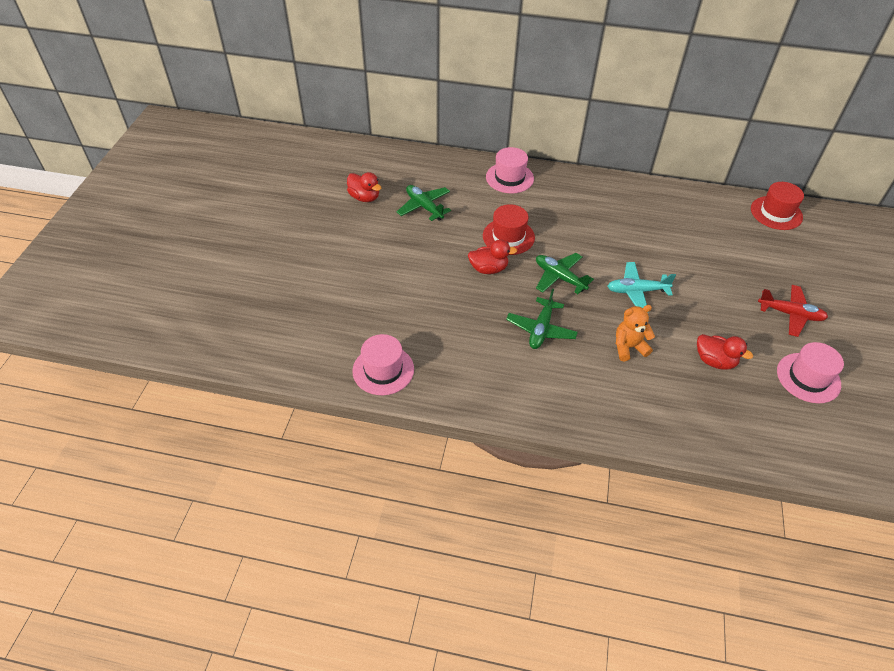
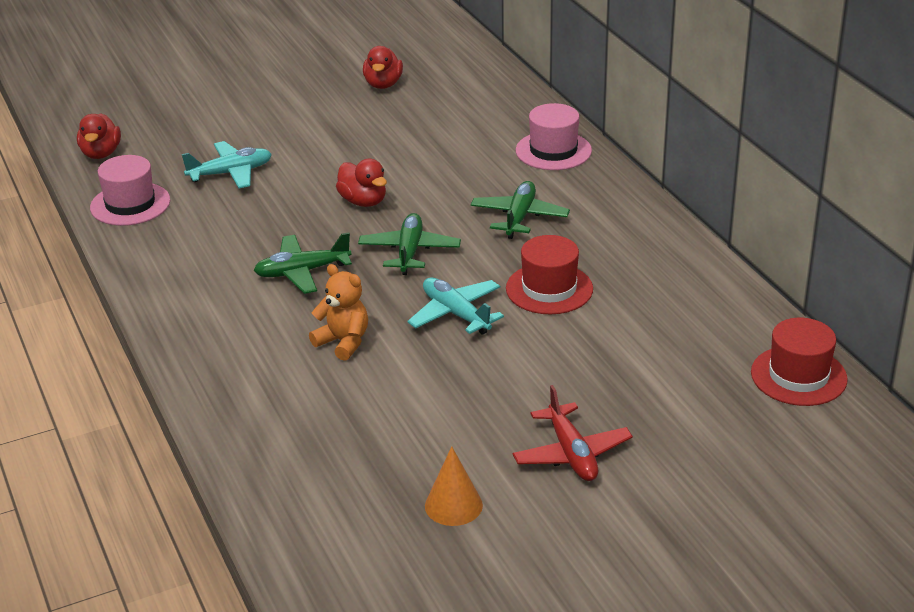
camera: 55 degrees right, 15 degrees down
green plane [397,185,451,221] -> green plane moved to [471,181,570,239]
red hat [483,204,535,255] -> red hat moved to [506,235,593,314]
red duck [697,334,753,369] -> red duck moved to [77,113,121,159]
pink hat [777,342,844,403] -> orange cone [425,446,483,526]
none -> turquoise plane [182,141,272,189]

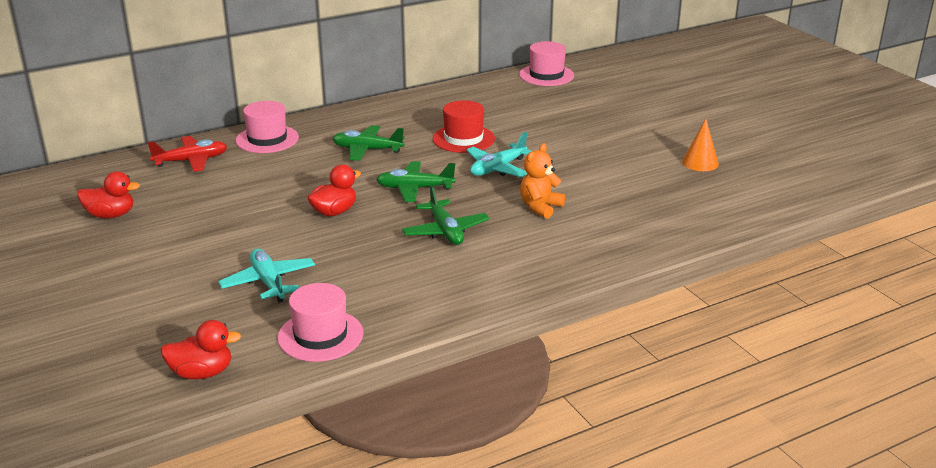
camera: 95 degrees left, 5 degrees down
red plane [512,385,633,481] -> red plane moved to [148,136,227,172]
red hat [751,318,848,406] -> pink hat [519,41,574,86]

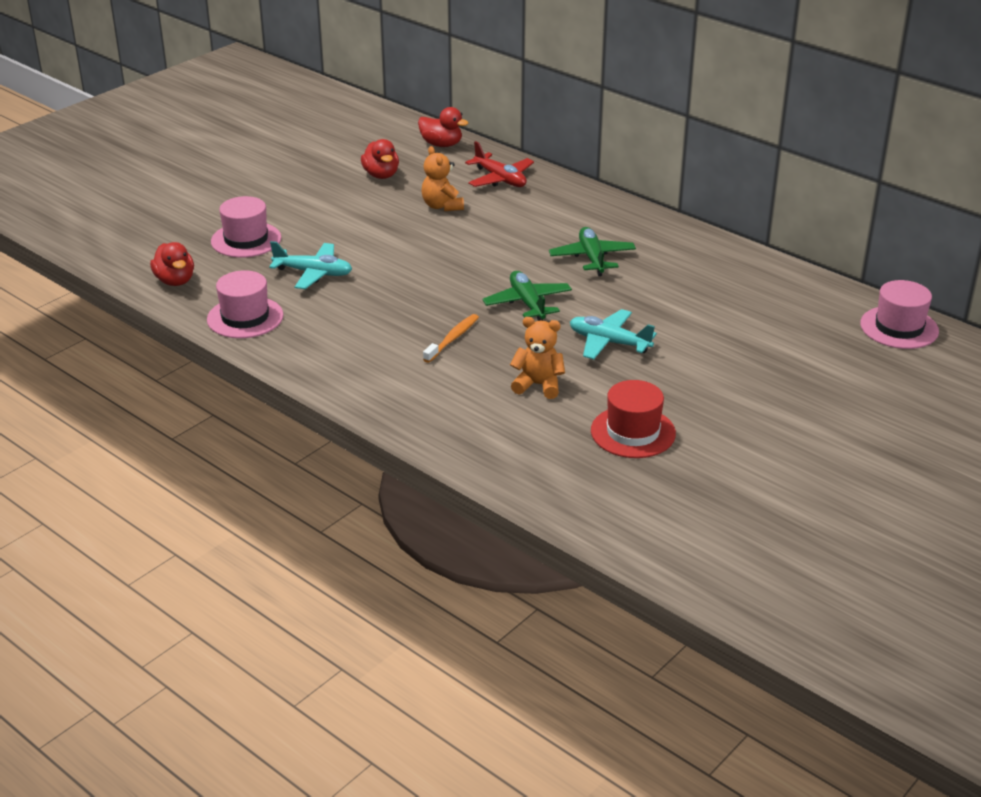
camera: 70 degrees right, 5 degrees up
turquoise plane [218,249,315,303] -> turquoise plane turned 60 degrees clockwise [269,241,352,289]
pink hat [236,101,299,153] -> pink hat moved to [211,196,281,257]
red duck [307,164,361,216] -> red duck moved to [418,107,469,147]
green plane [402,185,490,245] -> orange toothbrush [423,314,479,363]
red hat [433,100,495,153] -> red hat moved to [591,380,676,458]
orange cone [682,119,719,171] -> none
none -> orange teddy bear [421,146,464,211]

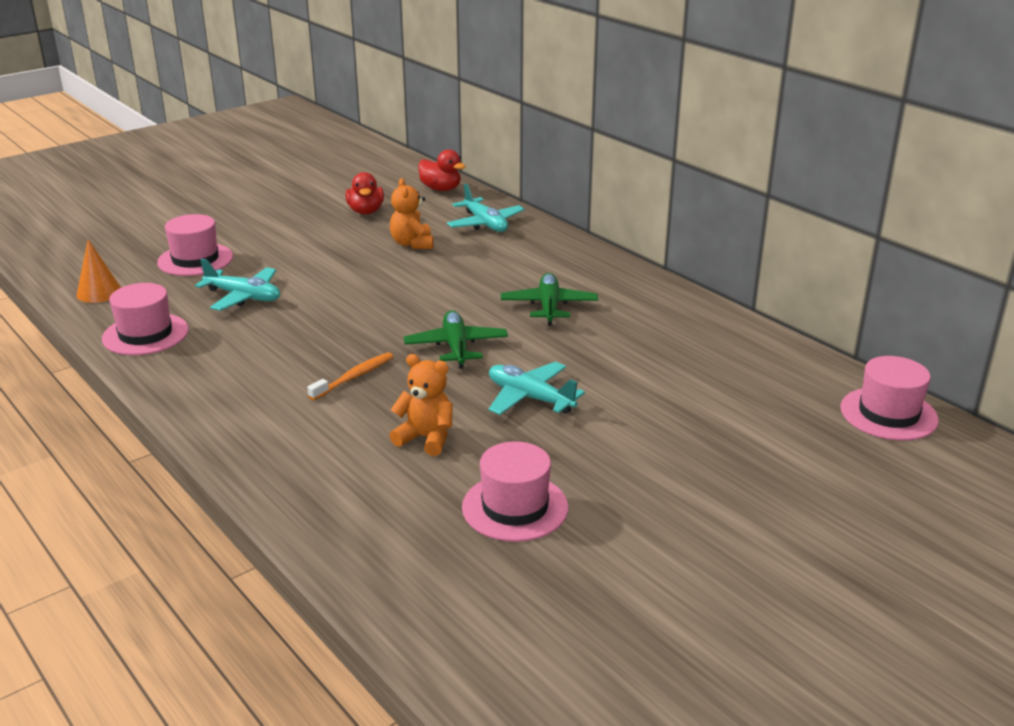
camera: 10 degrees right, 5 degrees down
red duck [150,242,194,286] -> orange cone [77,239,121,303]
red plane [465,141,534,187] -> turquoise plane [447,183,525,232]
red hat [591,380,676,458] -> pink hat [462,441,568,542]

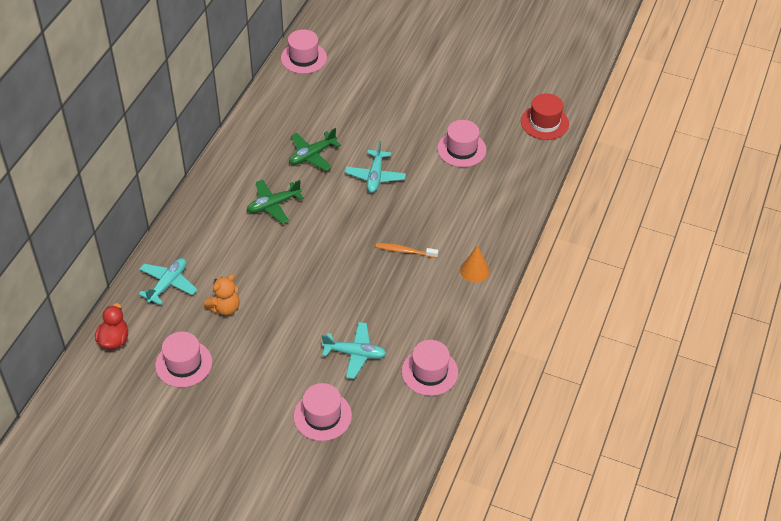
camera: 120 degrees left, 20 degrees up
orange cone [77,239,121,303] -> orange cone moved to [460,245,490,283]
turquoise plane [195,258,280,311] -> turquoise plane turned 105 degrees clockwise [322,322,386,379]
red duck [346,172,384,215] -> pink hat [155,332,212,387]
orange teddy bear [389,354,453,456] -> none
green plane [404,310,508,369] -> green plane moved to [289,128,341,171]
none -> red hat [521,93,569,140]

